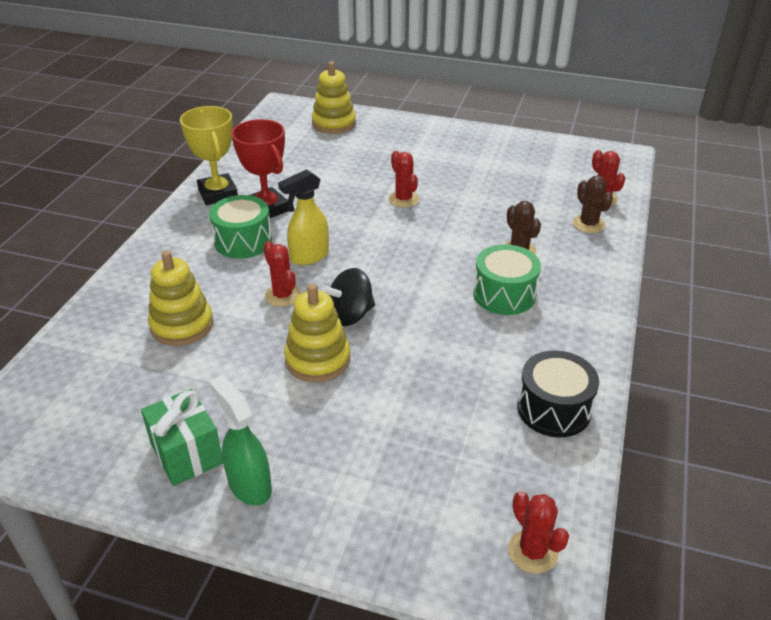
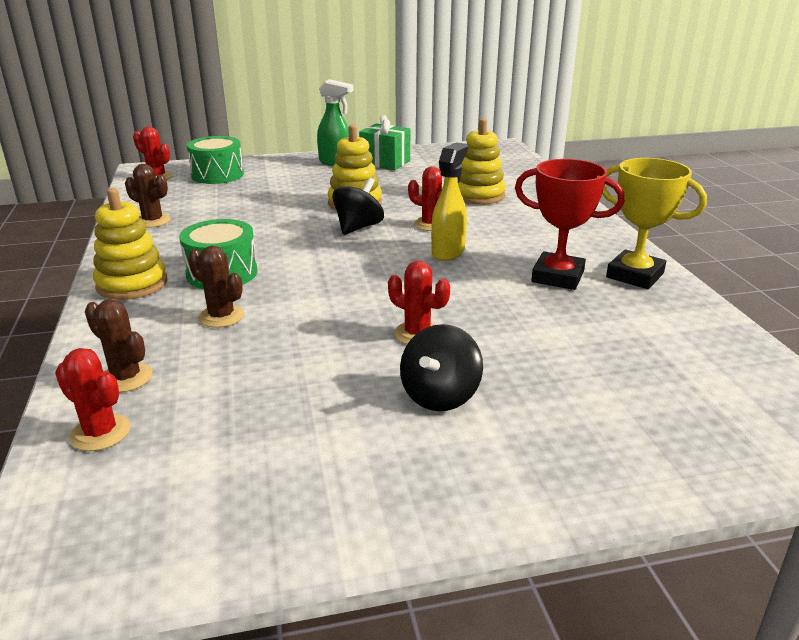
camera: 150 degrees right, 10 degrees down
green drum [209,195,272,259] -> green drum moved to [187,136,244,184]
yellow stacking toy [312,61,356,134] -> yellow stacking toy moved to [93,188,167,300]
black drum [517,351,599,437] -> brown cactus [125,164,171,228]
none -> black spinning top [400,324,483,411]

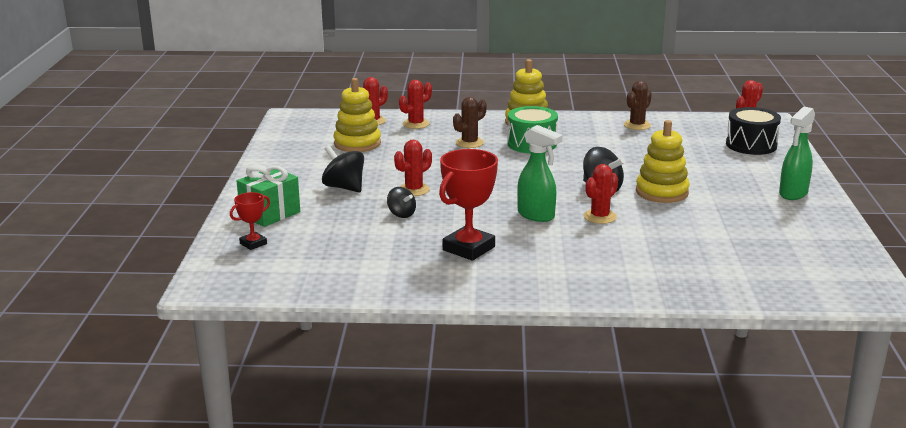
camera: 105 degrees right, 5 degrees down
brown cactus [85,299,153,393] -> red cactus [399,80,432,129]
green drum [187,136,244,184] -> black drum [726,107,781,155]
green gift [359,115,410,170] -> green gift moved to [237,165,300,227]
yellow spray bottle [431,142,468,261] -> green spray bottle [517,125,563,222]
yellow stacking toy [458,118,506,205] -> yellow stacking toy moved to [334,78,381,152]
yellow trophy [602,158,707,289] -> none
none -> red trophy [230,192,270,250]
none -> black spinning top [387,187,416,218]

